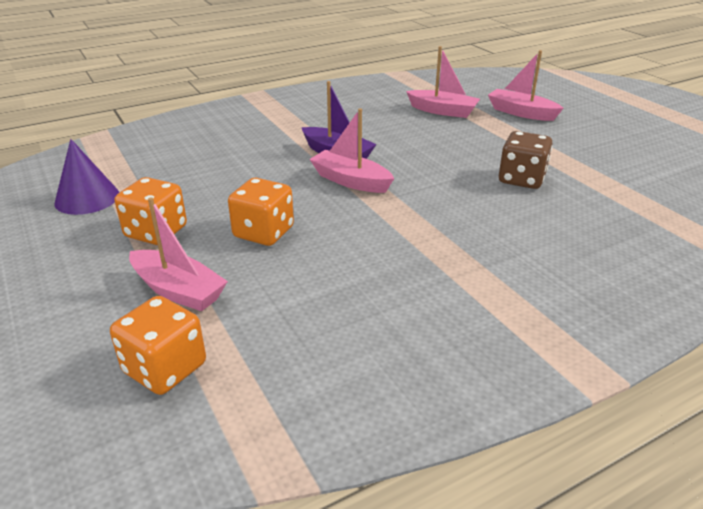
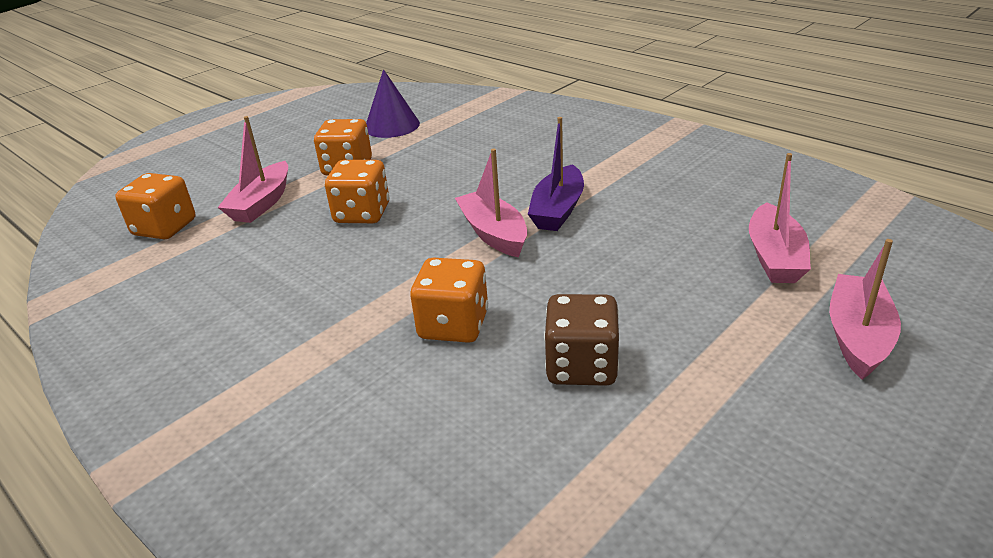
camera: 75 degrees right, 0 degrees up
pink boat [309,108,394,193] -> pink boat turned 45 degrees counterclockwise [455,149,527,257]
none -> orange dice [410,258,488,343]

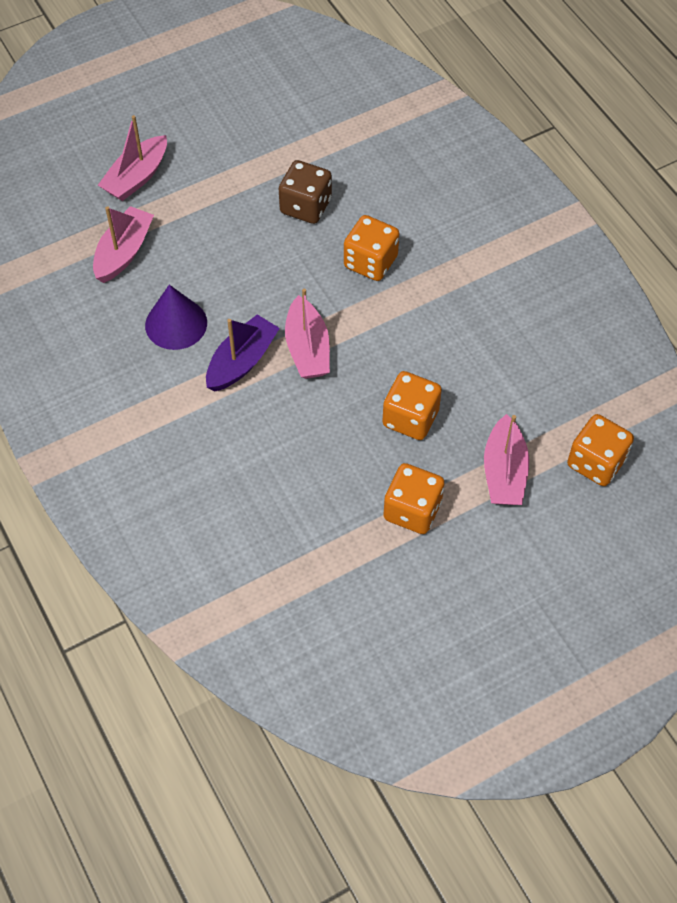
camera: 165 degrees left, 25 degrees up
pink boat [217,116,288,223] -> pink boat turned 150 degrees clockwise [484,414,529,505]
purple cone [366,69,420,138] -> purple cone moved to [145,285,207,350]

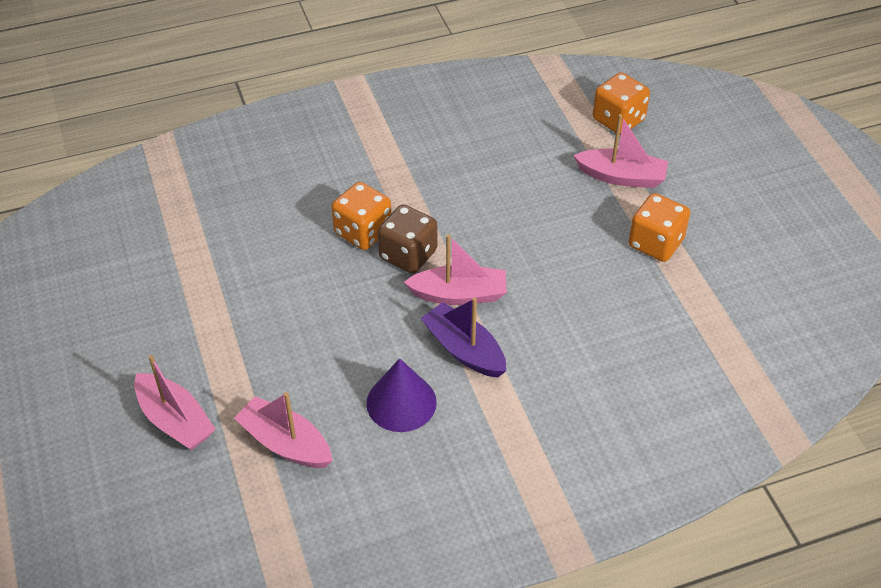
camera: 80 degrees left, 10 degrees down
brown dice [279,160,332,224] -> brown dice moved to [378,204,437,274]
orange dice [382,371,442,440] -> none

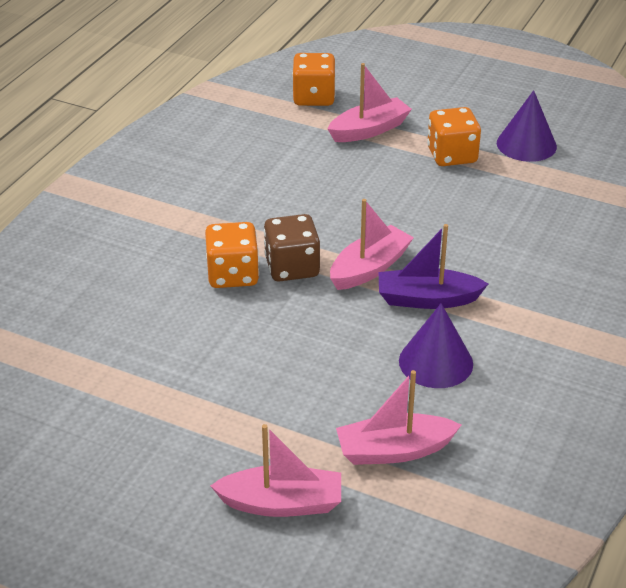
camera: 45 degrees left, 10 degrees down
none -> purple cone [497,90,557,162]

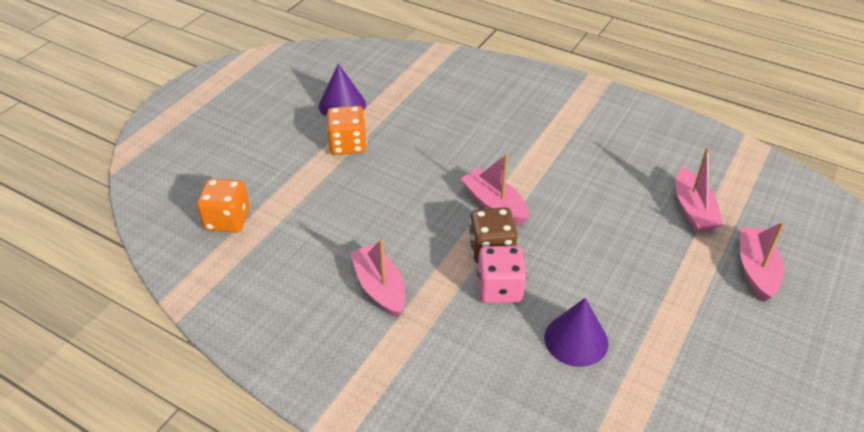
camera: 85 degrees left, 5 degrees up
orange dice [205,222,259,288] -> pink dice [477,246,527,303]
pink boat [328,63,412,142] -> pink boat moved to [350,239,405,318]
purple boat [379,224,488,309] -> none
purple cone [399,303,473,388] -> purple cone moved to [544,298,608,367]

